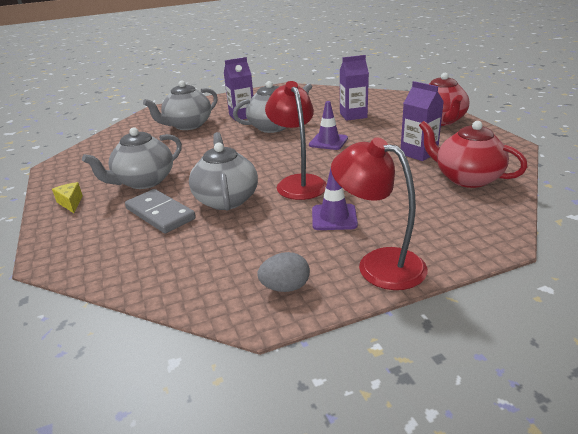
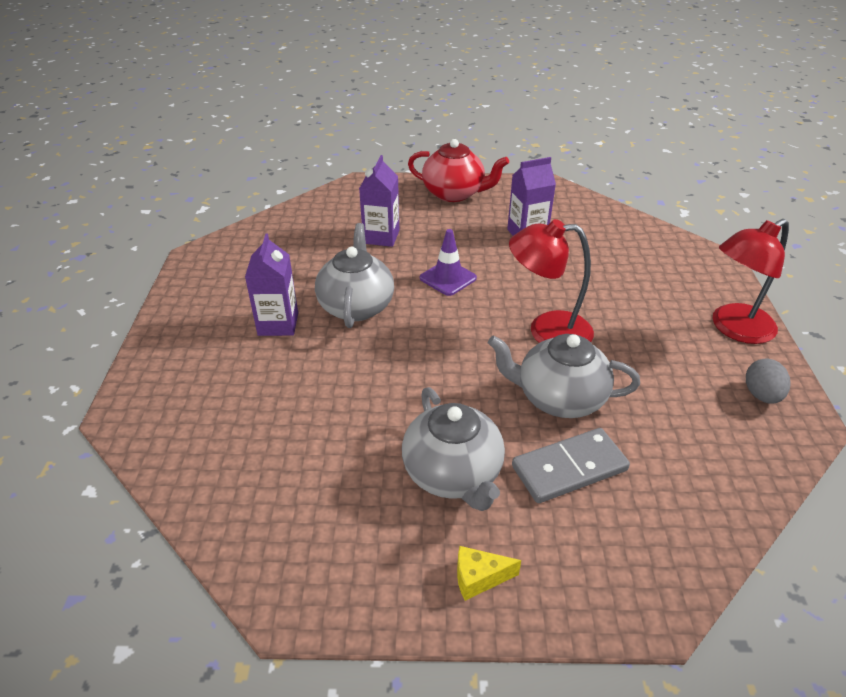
camera: 70 degrees left, 10 degrees up
grey teapot [143,80,218,130] -> none
purple traffic cone [312,168,358,230] -> none
red teapot [419,121,527,188] -> none

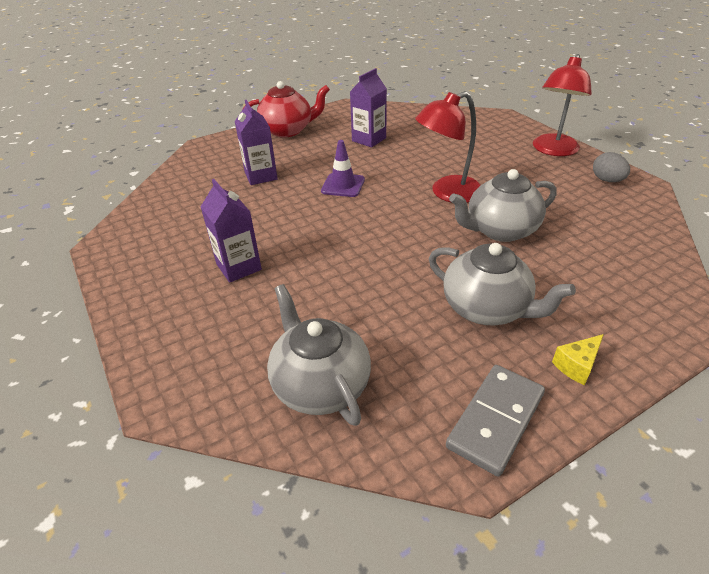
camera: 30 degrees left, 0 degrees up
grey teapot [315,223,394,328] -> grey teapot moved to [267,284,371,426]
grey domino [512,428,630,503] -> grey domino moved to [446,365,545,477]

